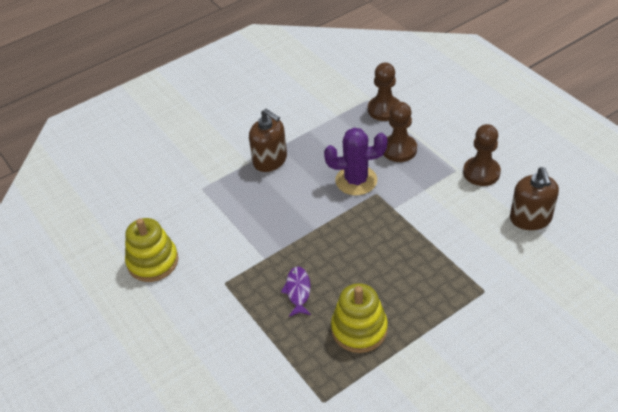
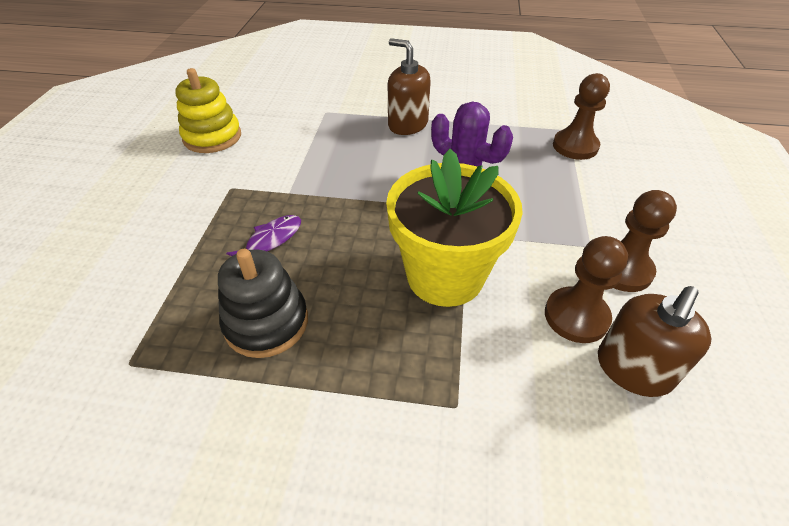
camera: 40 degrees right, 0 degrees up
brown soap dispenser [249,109,287,172] -> brown soap dispenser turned 135 degrees clockwise [388,38,431,135]
yellow stacking toy [331,283,388,353] -> black stacking toy [218,249,308,358]
brown pawn [383,102,417,162] -> brown pawn moved to [545,236,628,343]
none -> yellow flower pot [386,149,523,307]

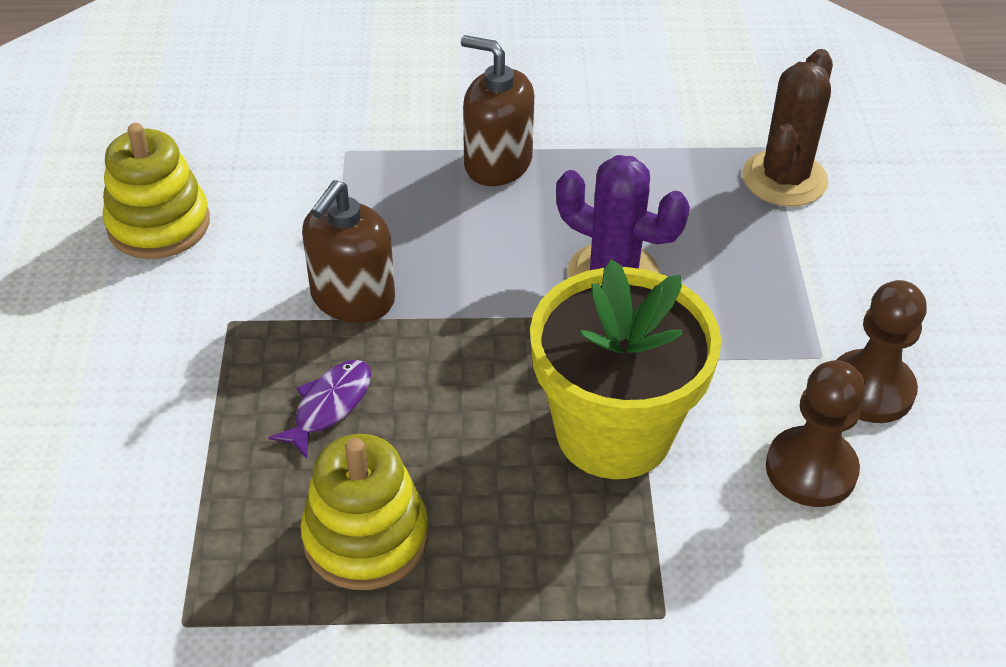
camera: 10 degrees left, 0 degrees up
black stacking toy [218,249,308,358] -> yellow stacking toy [300,434,428,590]
brown pawn [553,73,610,160] -> brown cactus [742,49,833,207]
brown soap dispenser [598,286,711,397] -> brown soap dispenser moved to [302,180,395,323]

